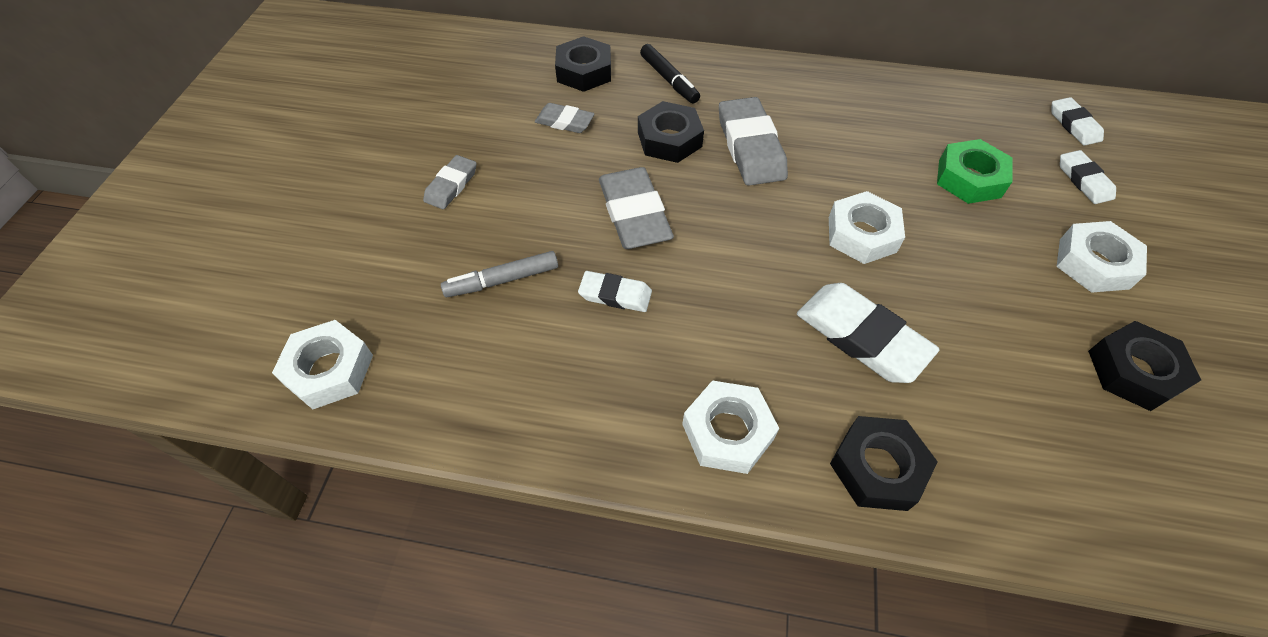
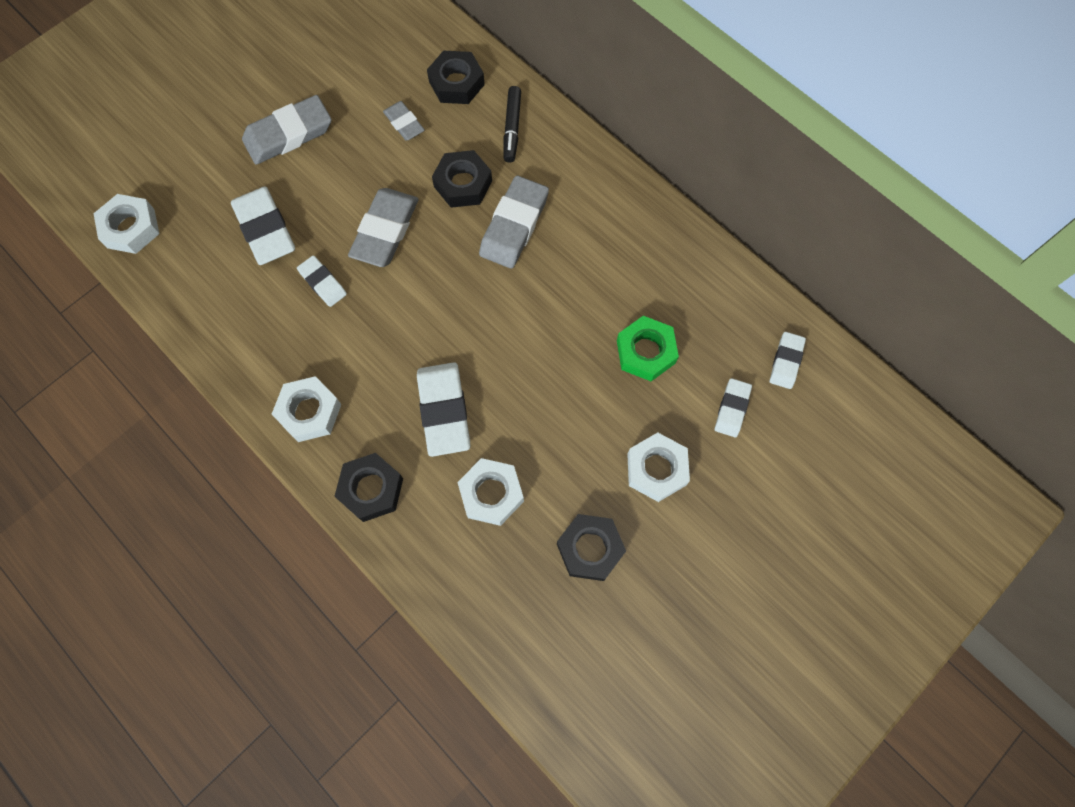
camera: 35 degrees right, 15 degrees up
grey eraser [423,155,477,209] -> grey eraser [242,95,332,165], size x1.76
grey marker [441,251,558,297] -> white eraser [231,186,295,265]
white nut [829,191,905,264] -> white nut moved to [458,458,524,526]

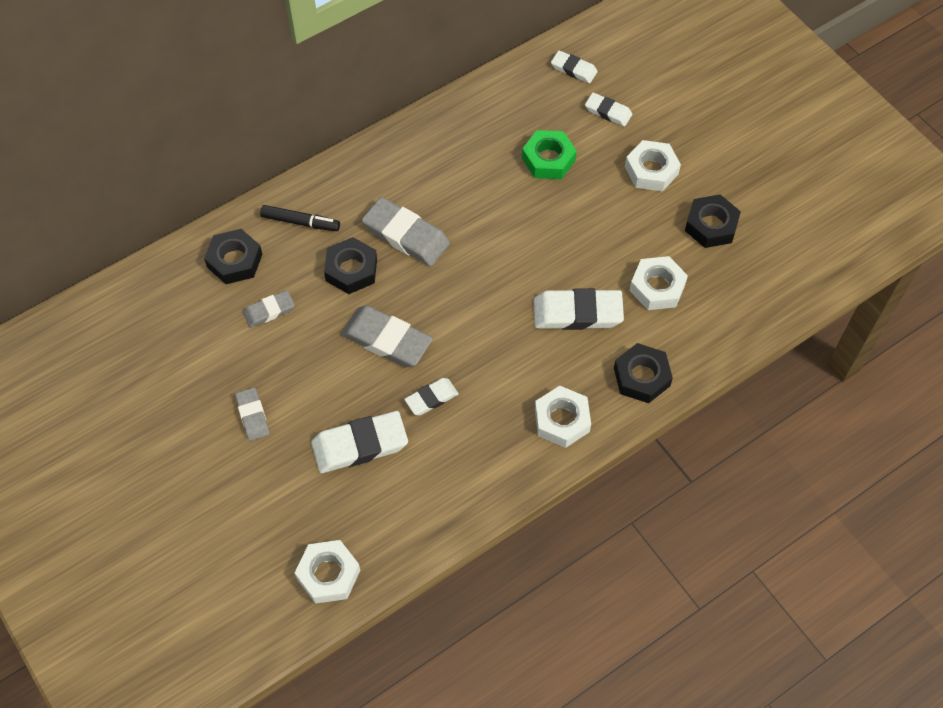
camera: 80 degrees left, 10 degrees down
grey eraser [242,95,332,165] -> grey eraser [235,388,270,441], size x0.57

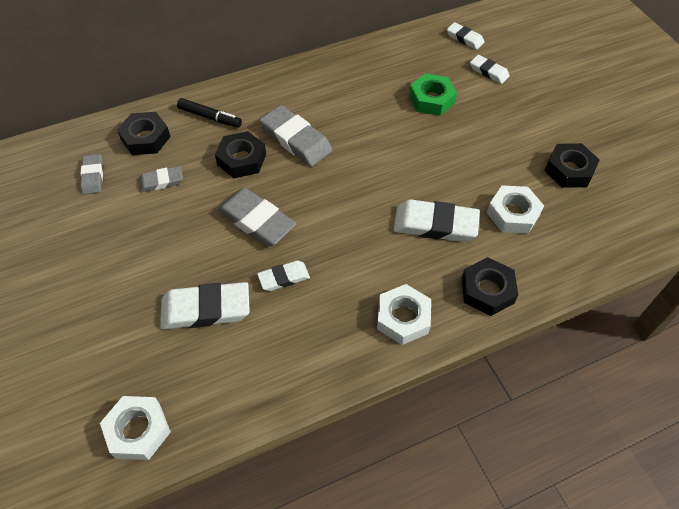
camera: 10 degrees right, 5 degrees down
grey eraser [235,388,270,441] -> grey eraser moved to [80,154,103,194]
white nut [625,140,681,192] -> none

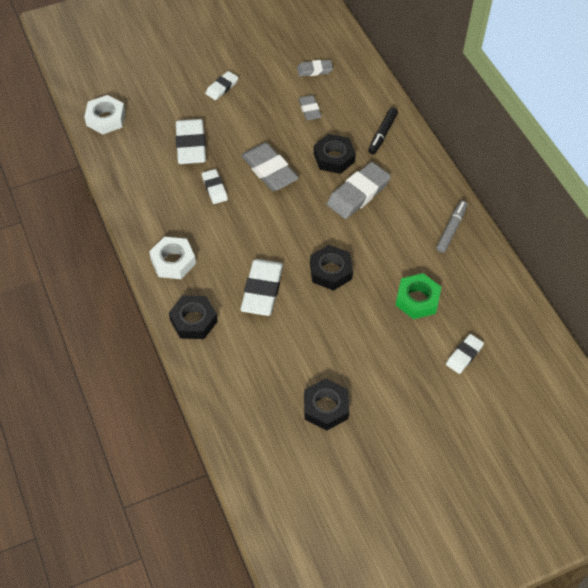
camera: 90 degrees right, 0 degrees up
black nut [117,112,170,155] -> black nut moved to [310,245,353,291]
grey eraser [217,188,296,247] -> grey eraser turned 75 degrees counterclockwise [241,142,299,191]
white eraser [447,22,484,50] -> white eraser moved to [205,71,238,100]
white nut [487,185,544,234] -> none
none -> grey marker [436,201,468,253]

